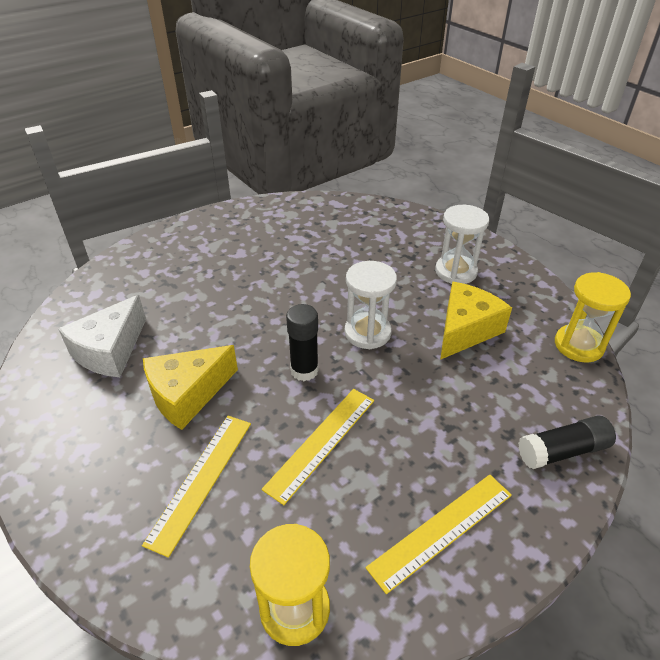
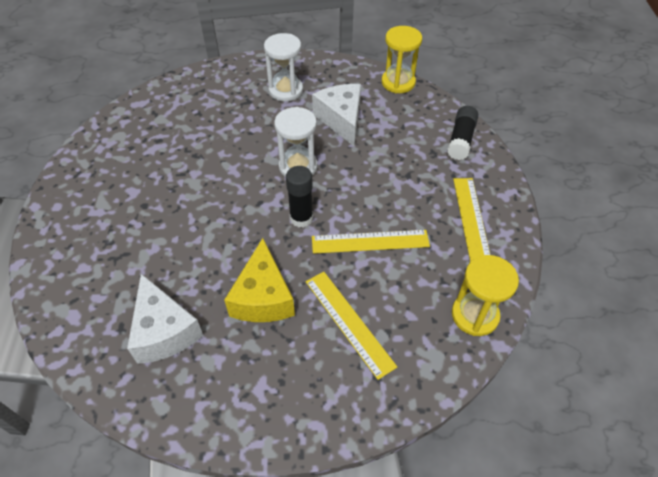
camera: 55 degrees left, 10 degrees up
yellow ruler [262,389,374,505] -> yellow ruler turned 75 degrees counterclockwise [312,230,430,254]
yellow cheese [440,282,512,360] -> white cheese [312,84,361,146]

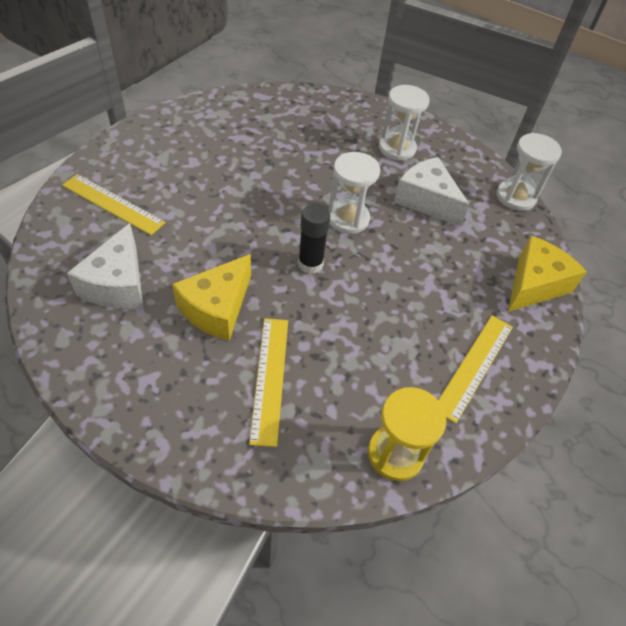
camera: 30 degrees right, 0 degrees up
white cheese [312,84,361,146] -> white cheese turned 60 degrees counterclockwise [394,157,470,226]
yellow ruler [312,230,430,254] -> yellow ruler moved to [62,174,166,235]
yellow hourglass [381,26,422,93] -> white hourglass [497,133,562,211]
black glue stick [447,106,479,160] -> yellow cheese [508,236,587,312]

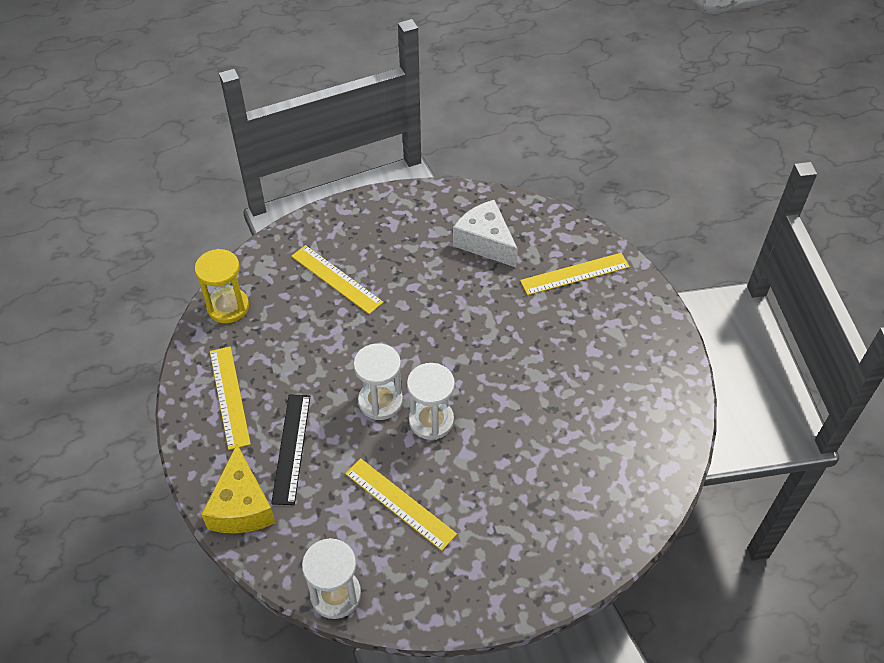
camera: 135 degrees right, 0 degrees up
yellow cheese [172,254,251,341] -> none
black glue stick [298,204,330,274] -> none
white hourglass [379,85,430,161] -> white hourglass moved to [354,343,403,420]
white cheese [394,157,470,226] -> yellow ruler [345,458,457,551]
none -> black ruler [271,394,310,505]

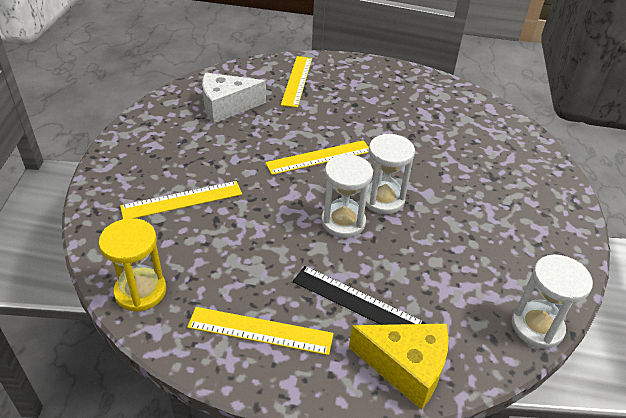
camera: 65 degrees left, 10 degrees down
yellow ruler [345,458,457,551] -> yellow ruler moved to [265,140,369,175]

